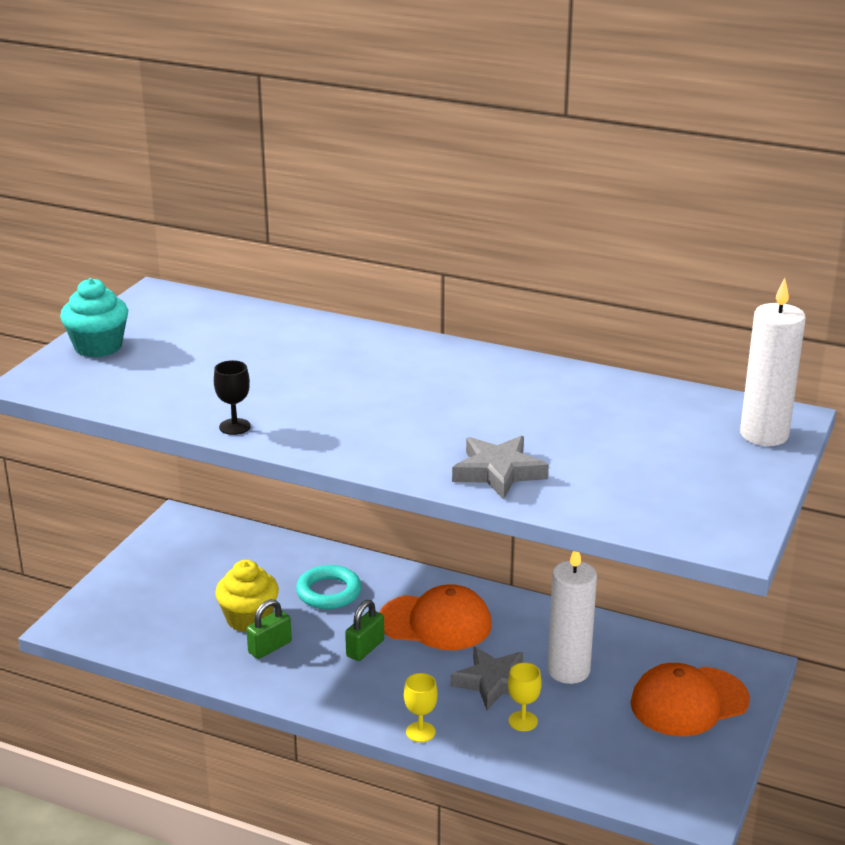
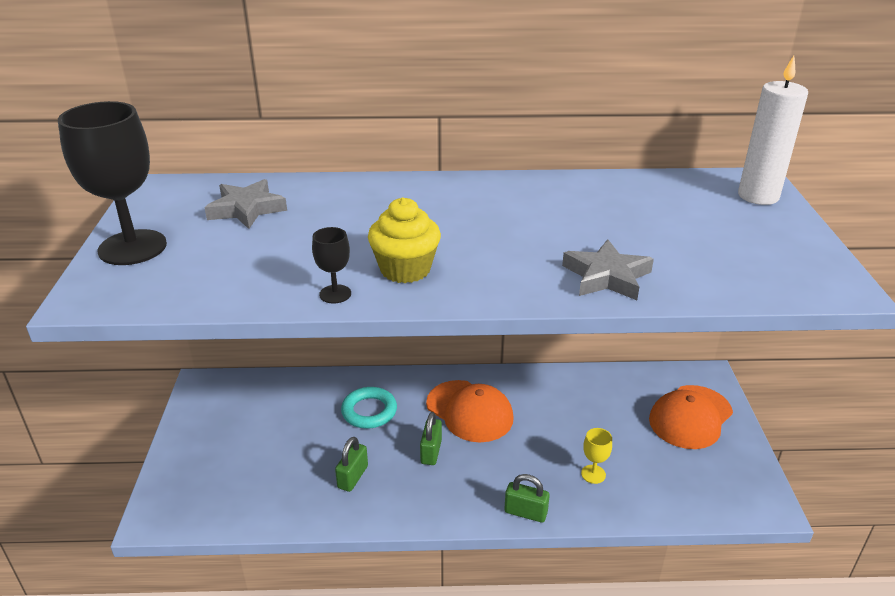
camera: 25 degrees left, 5 degrees up
turquoise cupcake [60,278,128,358] -> black goblet [58,101,167,265]
yellow cupcake [215,560,279,632] -> yellow cupcake moved to [368,198,441,283]
orange cap [379,584,492,650] -> orange cap turned 60 degrees clockwise [426,380,514,442]
yellow goblet [404,673,438,742] -> green padlock [504,474,550,523]
grey star [450,646,523,710] -> grey star moved to [204,179,287,229]
white candle [547,551,597,684] -> none

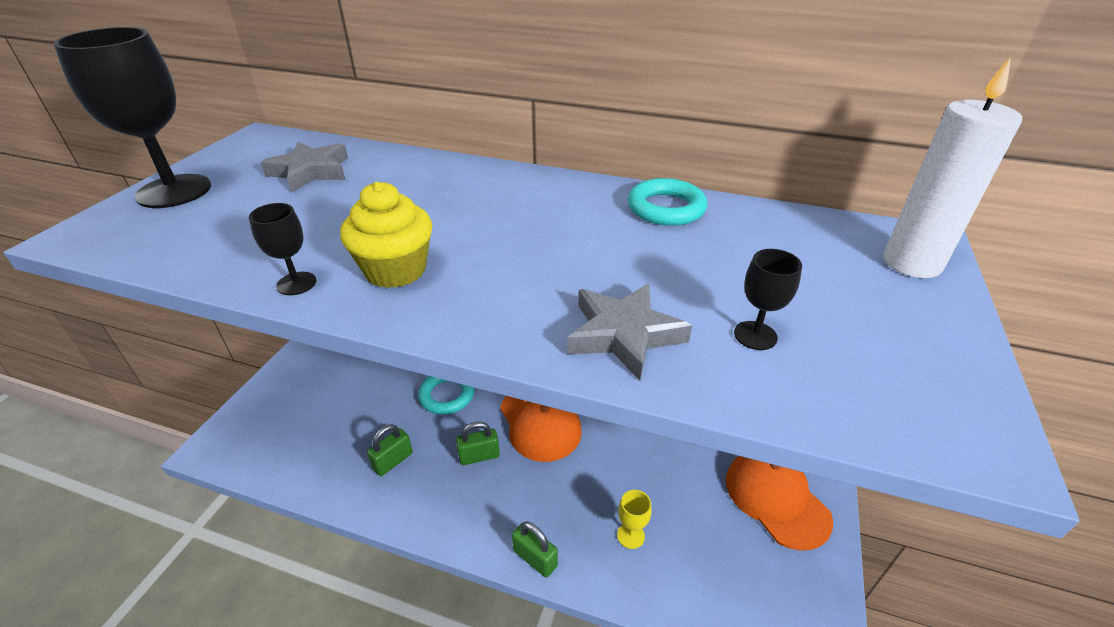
camera: 20 degrees right, 5 degrees up
green padlock [420,412,442,465] -> green padlock turned 45 degrees clockwise [456,421,500,465]
orange cap [649,385,733,449] -> orange cap turned 90 degrees clockwise [726,456,833,551]
none -> turquoise ring [628,178,707,226]
none -> black goblet [734,249,802,350]

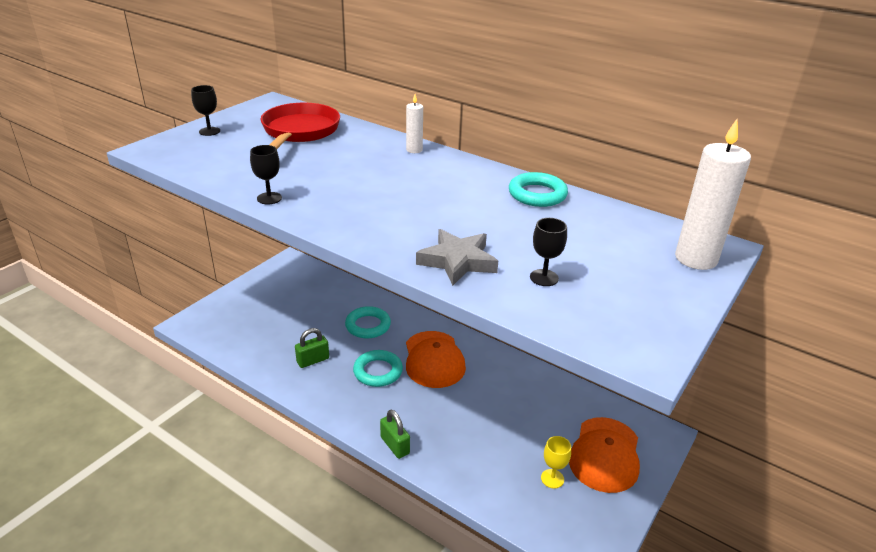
camera: 15 degrees right, 5 degrees down
black goblet [53,27,211,208] -> black goblet [191,85,220,136], size x0.45
grey star [260,142,348,192] -> red pan [260,103,340,149]
yellow cupcake [340,182,432,288] -> none
green padlock [456,421,500,465] -> turquoise ring [353,350,403,387]
yellow goblet [617,490,652,549] -> yellow goblet moved to [541,436,571,488]
orange cap [726,456,833,551] -> orange cap turned 150 degrees counterclockwise [569,417,640,493]
none -> white candle [406,94,423,153]

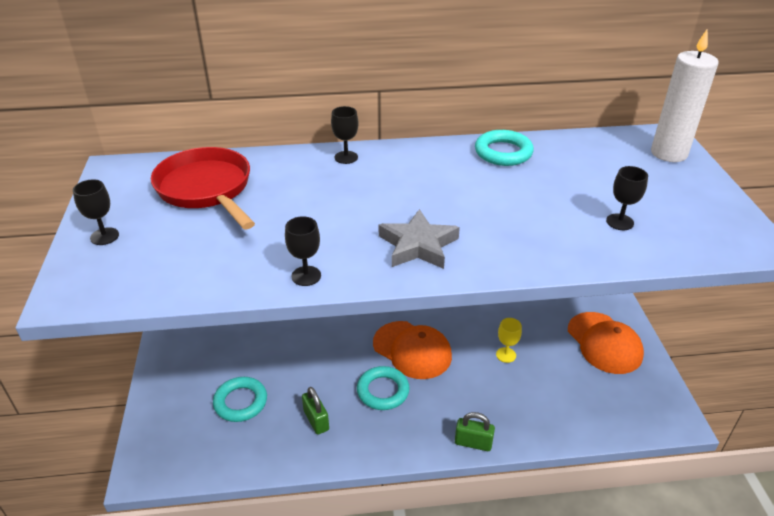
camera: 40 degrees left, 5 degrees up
green padlock [295,328,329,368] -> green padlock turned 45 degrees counterclockwise [302,387,329,435]
turquoise ring [345,306,391,339] -> turquoise ring moved to [213,377,267,422]
white candle [406,94,423,153] -> black goblet [331,106,359,164]
grey star [416,229,498,286] -> grey star moved to [379,209,460,269]
yellow goblet [541,436,571,488] -> yellow goblet moved to [496,318,522,363]

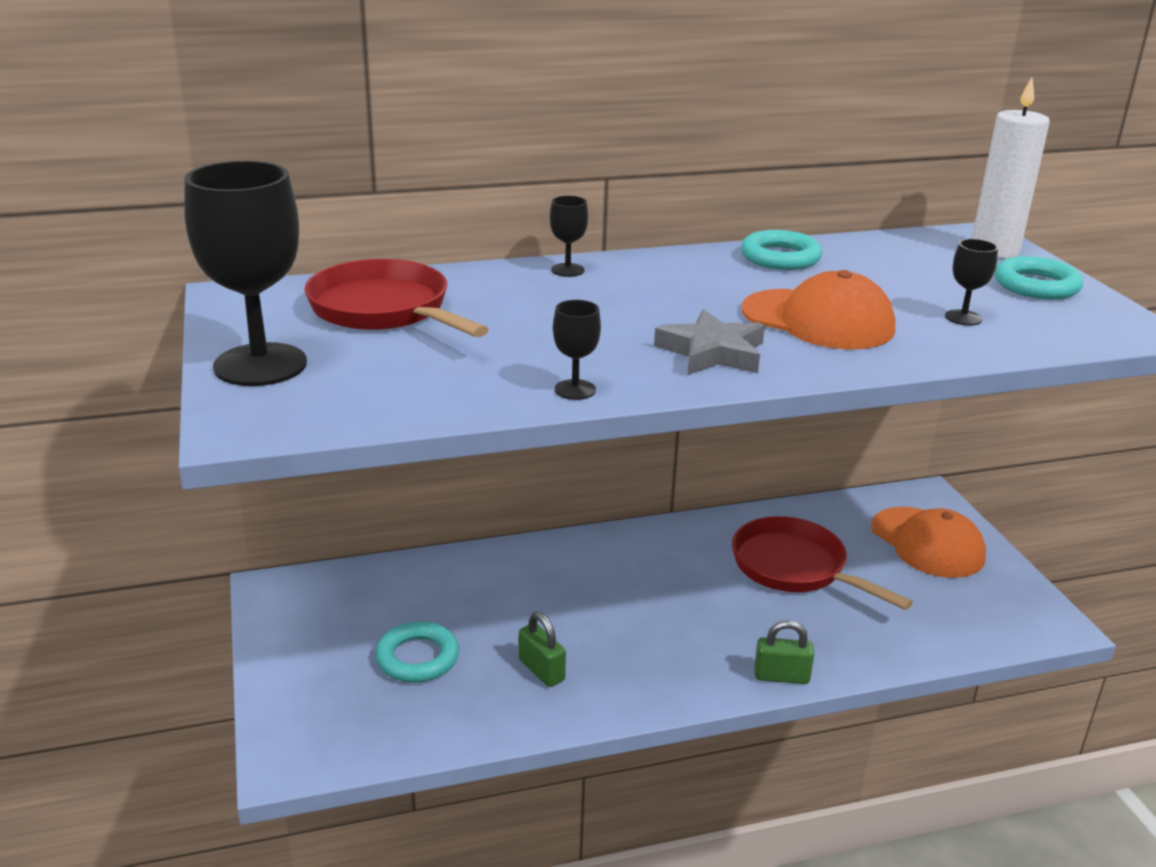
camera: 10 degrees left, 10 degrees down
black goblet [73,179,119,245] -> black goblet [184,161,307,386], size x2.25
turquoise ring [357,366,410,410] -> turquoise ring moved to [995,256,1083,299]
orange cap [373,321,452,379] -> orange cap moved to [742,270,895,350]
yellow goblet [496,318,522,363] -> red pan [732,516,913,610]

